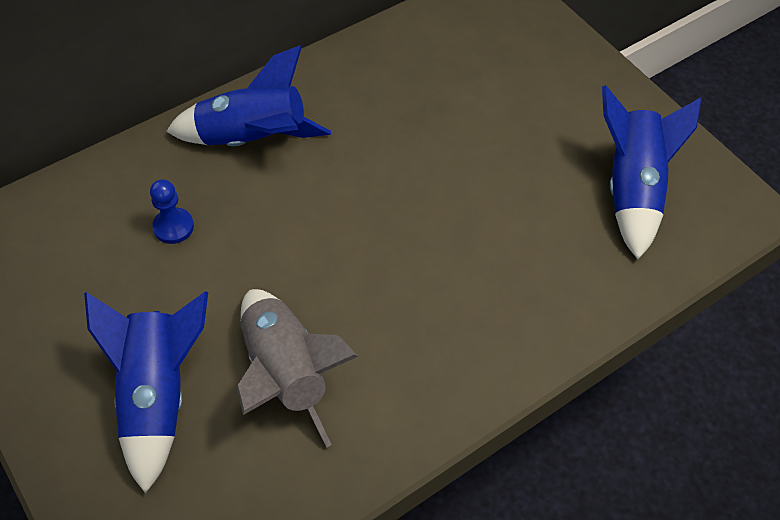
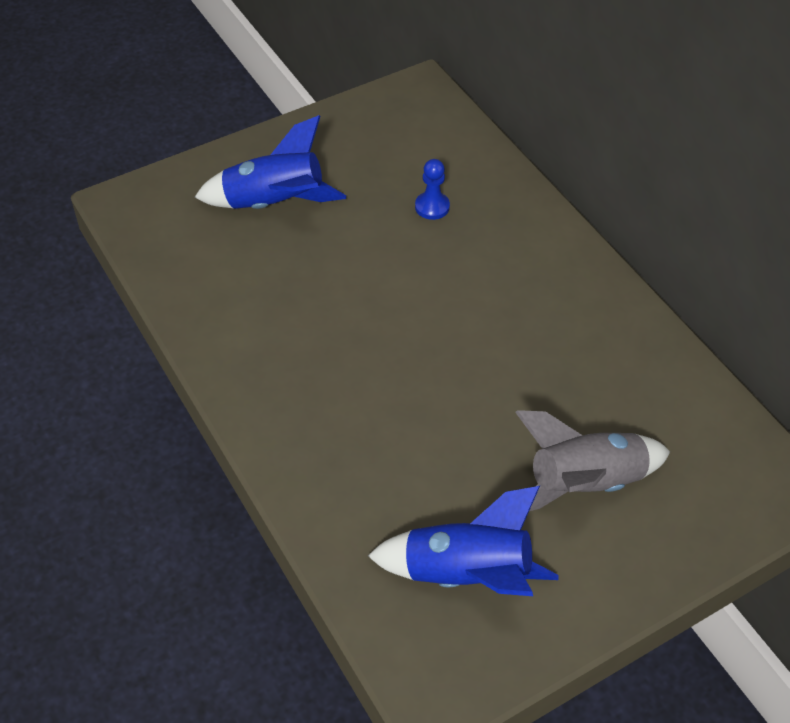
camera: 95 degrees right, 5 degrees down
blue rocket [166,45,331,146] -> none
grey rocket [237,289,358,447] -> grey rocket moved to [515,410,670,511]

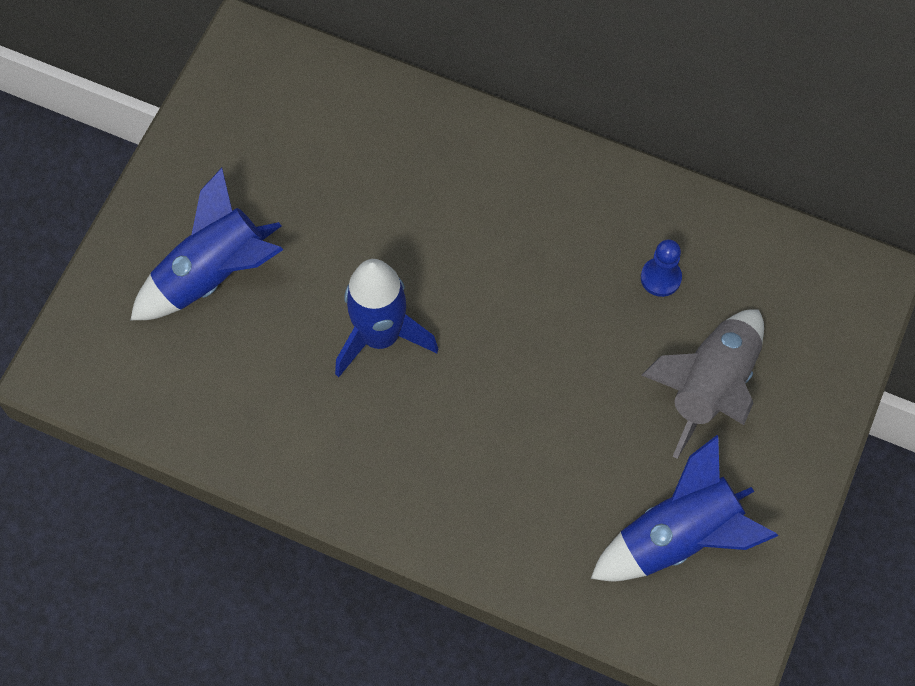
camera: 35 degrees left, 15 degrees up
blue pawn [415,159,450,220] -> blue pawn moved to [641,239,682,297]
none -> blue rocket [335,259,438,377]

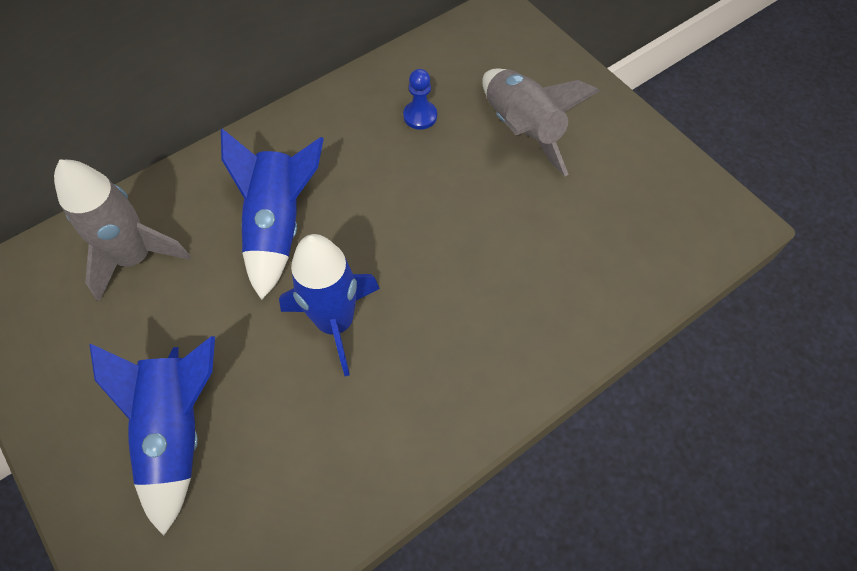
camera: 60 degrees left, 5 degrees down
blue rocket [591,435,778,581] -> blue rocket moved to [221,129,324,300]
none -> grey rocket [54,160,191,302]

